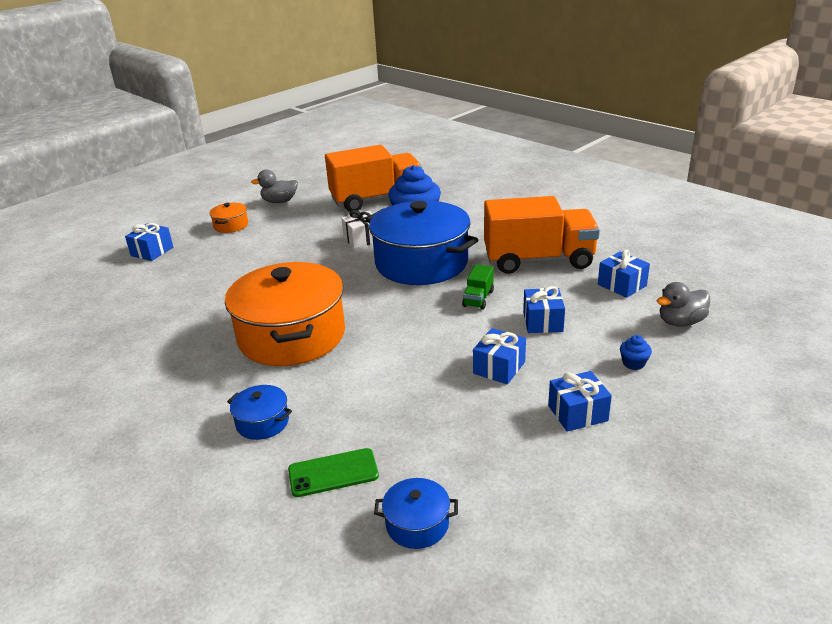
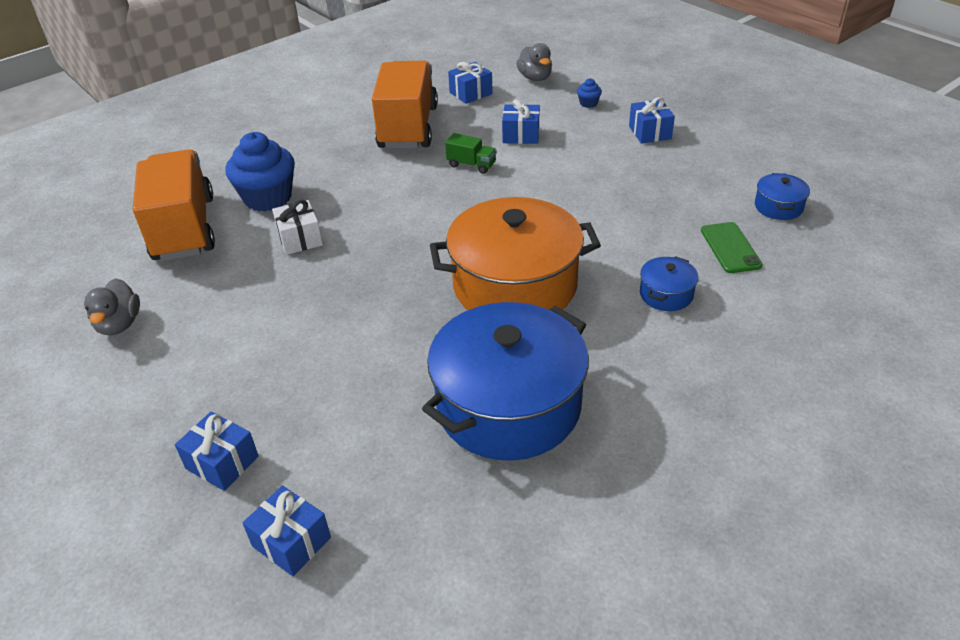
camera: 85 degrees left, 10 degrees up
orange pot [209,203,248,233] -> none
blue pot [366,200,478,285] -> blue pot moved to [422,302,589,461]
blue gift [473,328,526,385] -> blue gift moved to [243,485,331,576]

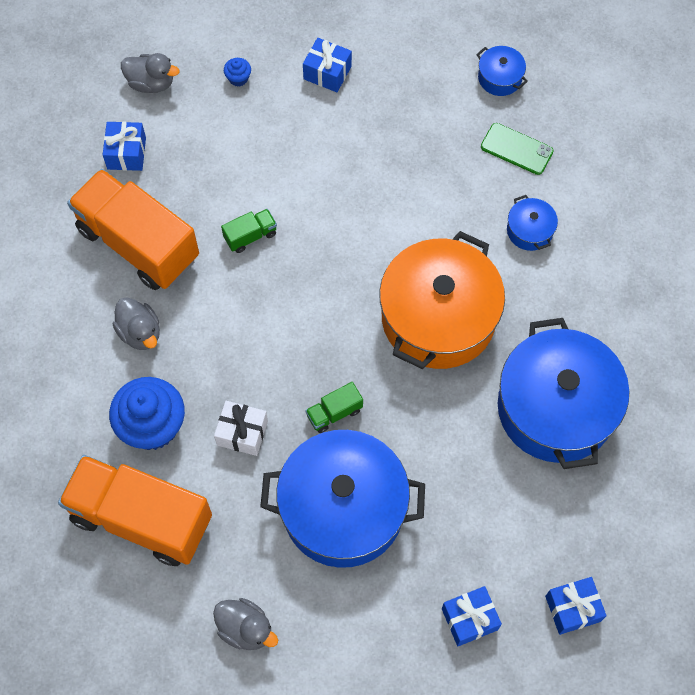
camera: 55 degrees left, 25 degrees up
blue gift [502,100,540,144] -> none
none -> grey duck [112,297,160,350]
none -> blue pot [260,430,425,568]
none -> green truck [305,382,363,433]

